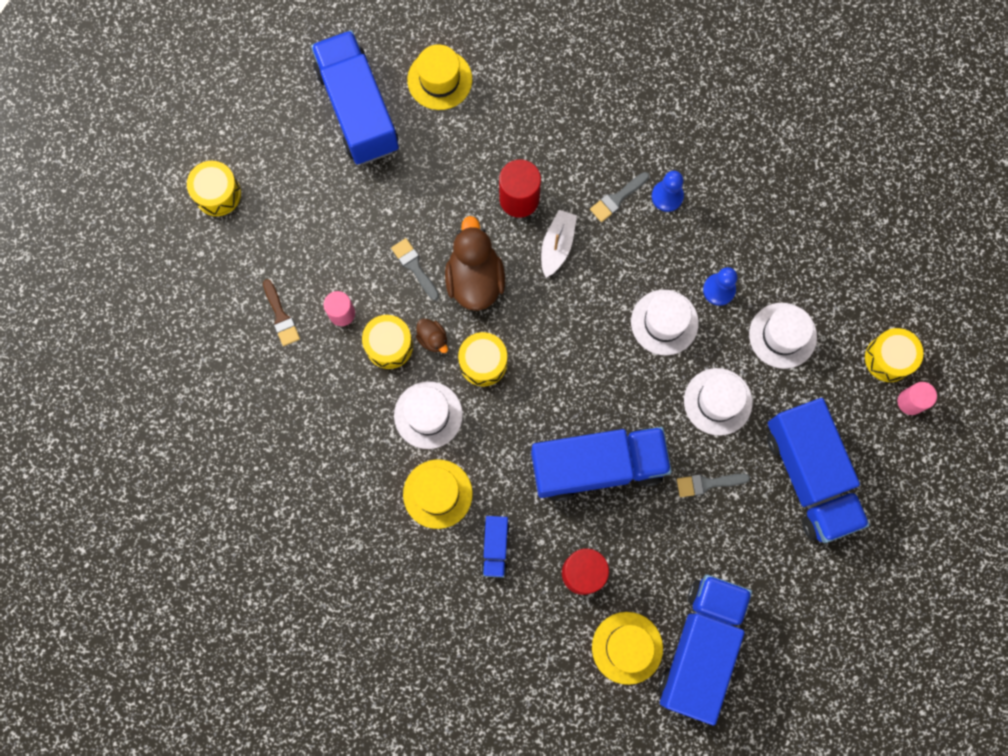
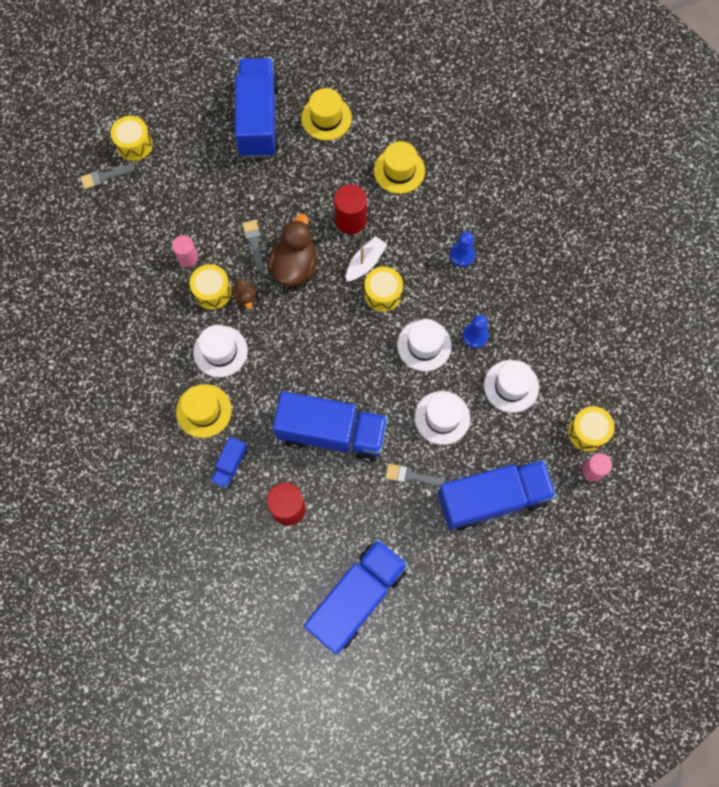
camera: 20 degrees right, 5 degrees down
brown brush [263,279,300,346] -> none
yellow drum [458,332,507,386] -> yellow drum moved to [364,267,403,312]
grey brush [590,172,649,222] -> grey brush moved to [80,165,135,189]
yellow hat [592,612,663,685] -> yellow hat moved to [374,141,425,194]
blue truck [767,398,870,543] -> blue truck turned 105 degrees counterclockwise [438,460,556,531]

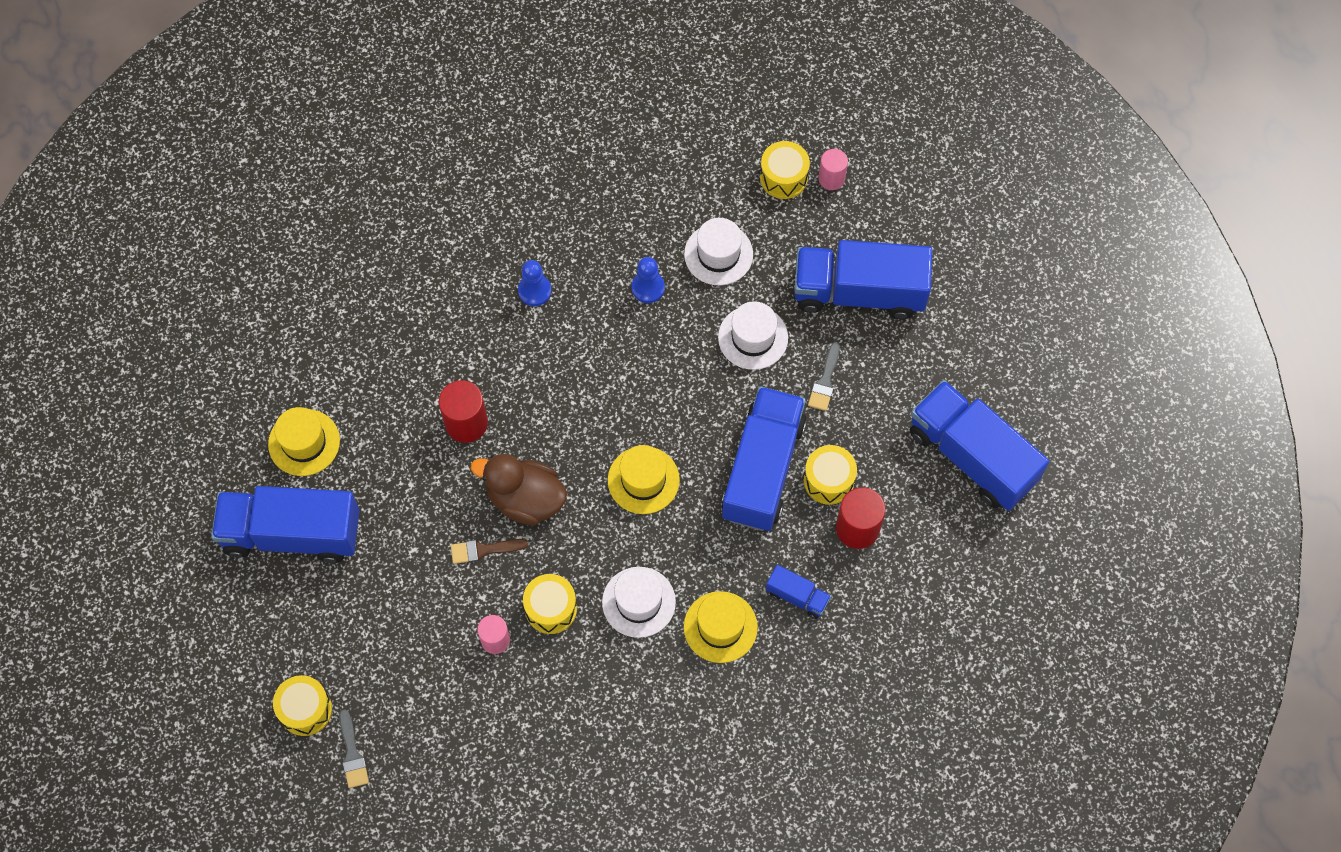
camera: 85 degrees left, 5 degrees down
brown duck [233,279,257,308] -> none
grey brush [242,220,264,271] -> brown brush [451,539,528,564]
white boat [346,236,387,281] -> none
yellow drum [364,267,403,312] -> yellow drum moved to [804,445,857,505]
yellow hat [374,141,425,194] -> yellow hat moved to [608,445,680,514]
white hat [397,319,452,371] -> none
blue truck [438,460,556,531] -> blue truck turned 75 degrees counterclockwise [794,240,932,319]

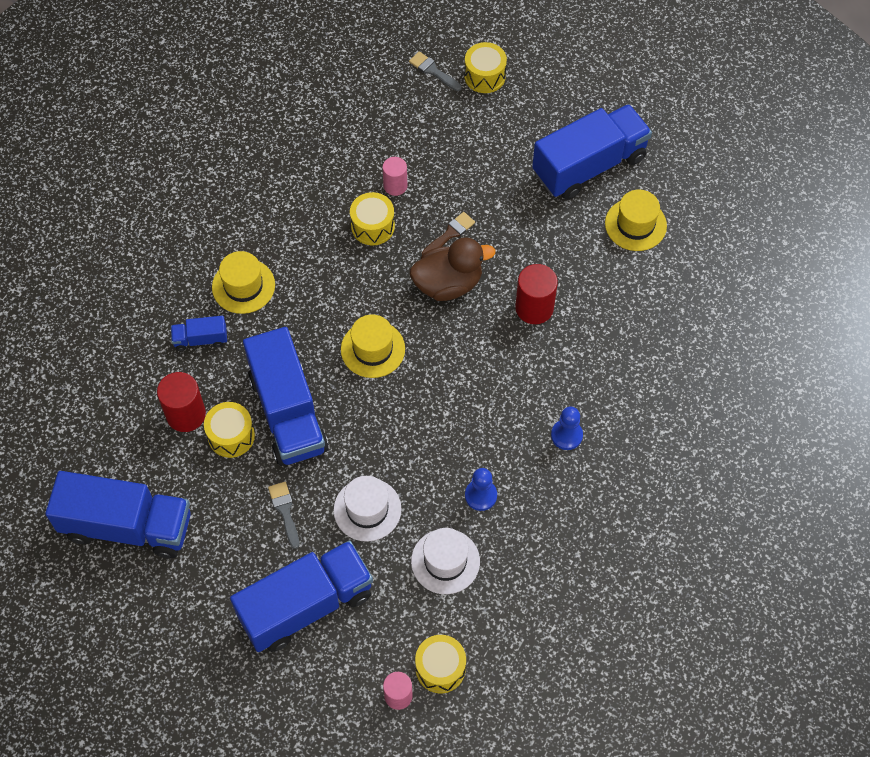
camera: 145 degrees right, 5 degrees down
white hat [602,567,676,638] -> none

